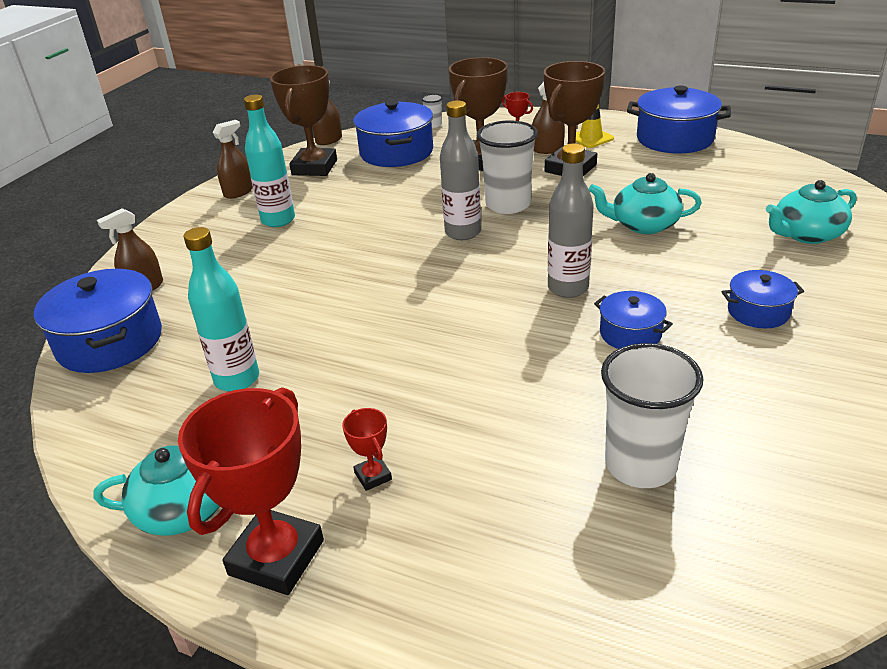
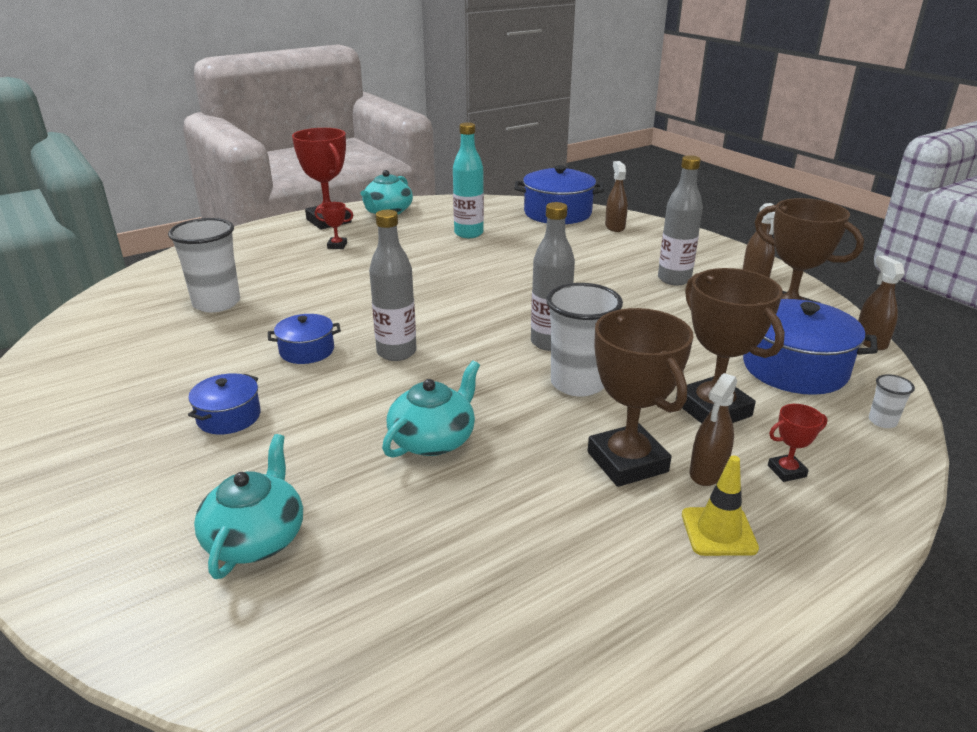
camera: 120 degrees right, 5 degrees down
turquoise bottle [244,94,295,227] -> grey bottle [658,155,703,285]
blue pot [627,85,731,153] -> none

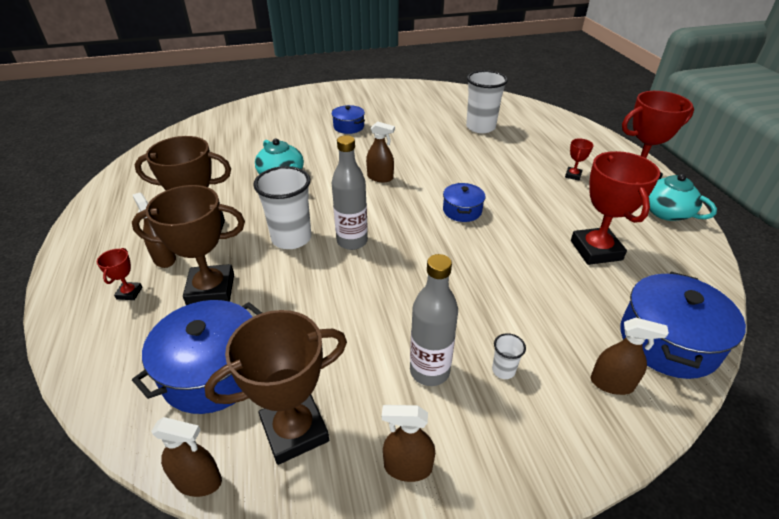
camera: 110 degrees right, 10 degrees up
turquoise teapot [194,434,303,579] -> none
blue pot [268,314,341,364] -> blue pot moved to [443,183,486,222]
grey bottle [369,210,417,361] -> brown spray bottle [366,121,395,182]
turquoise bottle [453,122,484,238] -> red trophy [571,151,660,265]
yellow traffic cone [682,456,759,556] -> none
white cup [869,374,915,428] -> white cup moved to [492,333,526,379]

